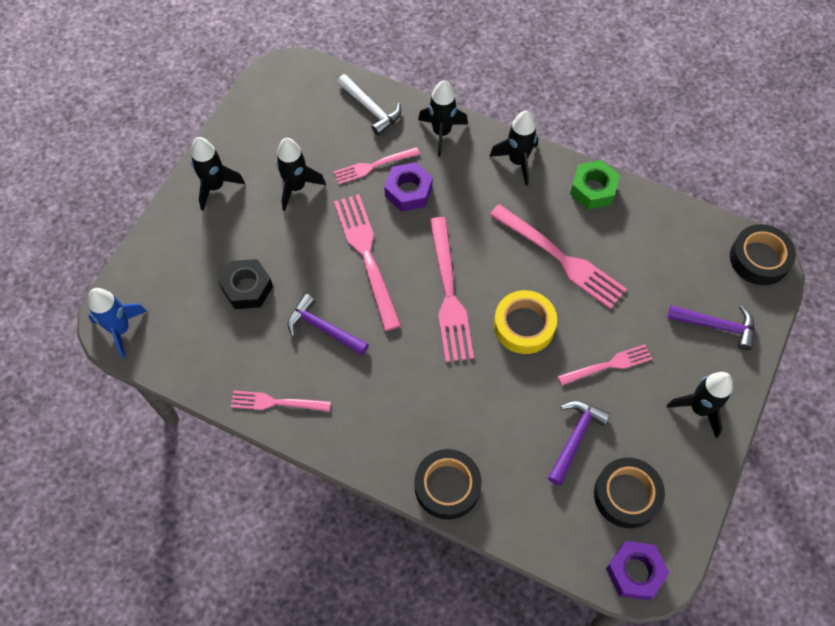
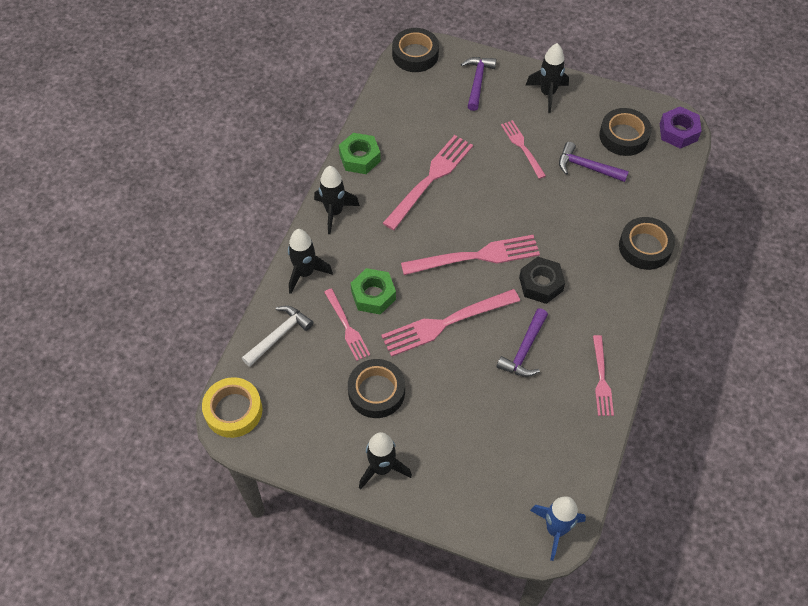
camera: 95 degrees left, 5 degrees down
black nut [218,259,273,309] -> black nut moved to [519,257,565,304]
black rocket [276,138,326,211] -> black tape [348,359,405,418]
purple nut [384,162,433,212] -> green nut [351,268,396,315]
yellow tape [494,290,557,354] -> yellow tape moved to [202,377,262,438]

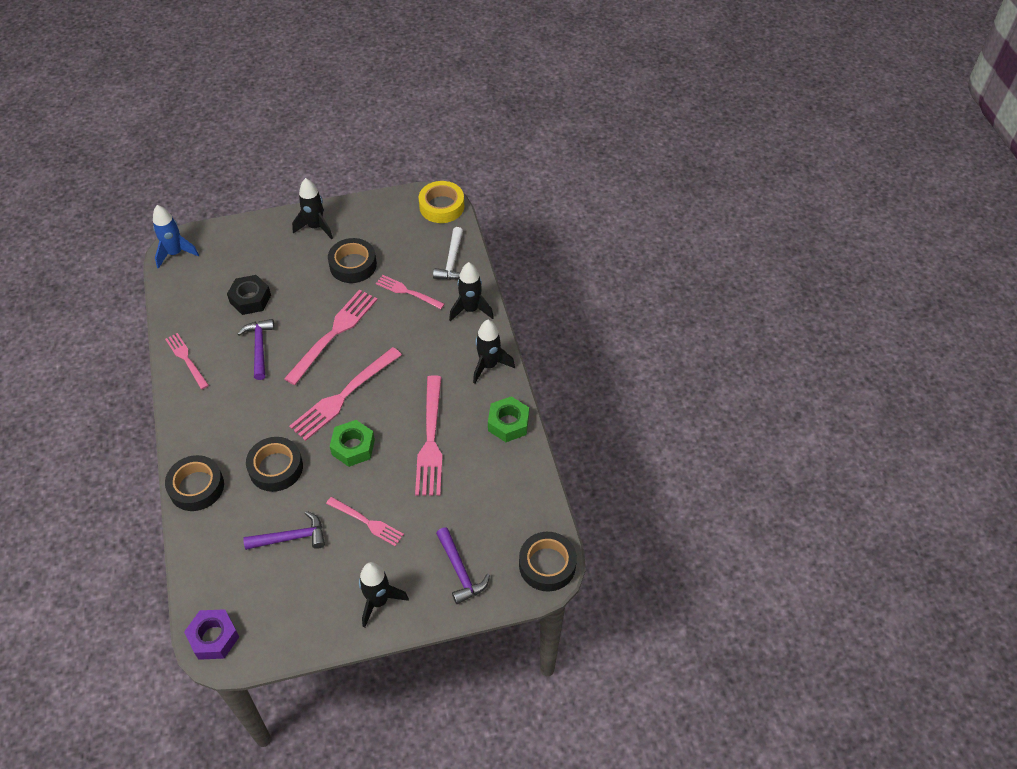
camera: 145 degrees right, 5 degrees down
green nut [351,268,396,315] -> green nut moved to [330,420,375,467]
black nut [519,257,565,304] -> black nut moved to [227,275,271,315]
black tape [599,108,652,156] -> black tape moved to [246,437,303,492]

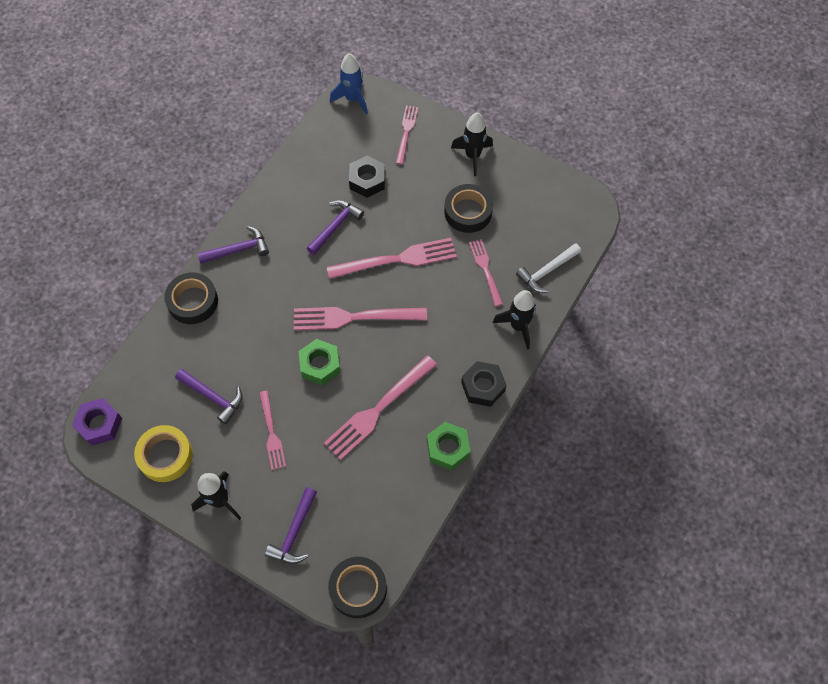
camera: 45 degrees right, 10 degrees up
pink fork [165,333,209,389] -> pink fork moved to [396,105,418,165]
black tape [246,437,303,492] -> none
yellow tape [419,181,464,223] -> yellow tape moved to [134,425,193,482]
black rocket [473,320,515,384] -> black nut [461,361,507,407]
none -> purple hammer [197,226,269,264]

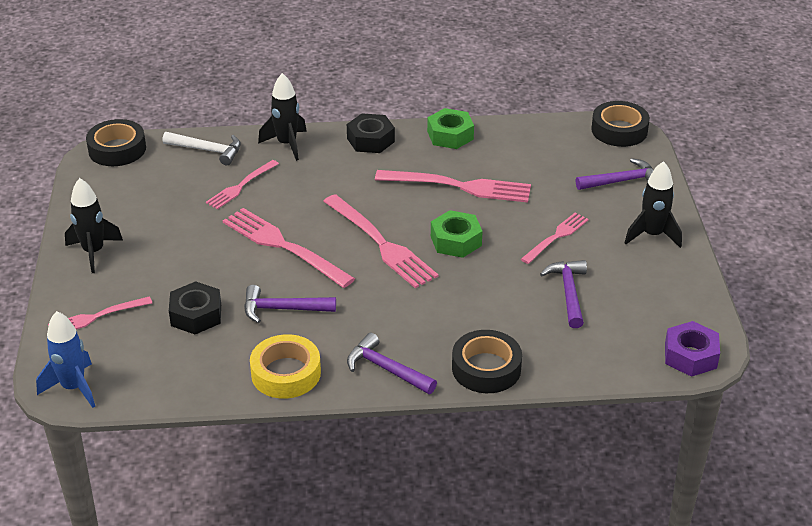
camera: 125 degrees left, 25 degrees down
yellow tape [134,425,193,482] -> yellow tape moved to [250,334,321,399]
black tape [444,184,493,233] -> black tape moved to [86,119,146,166]

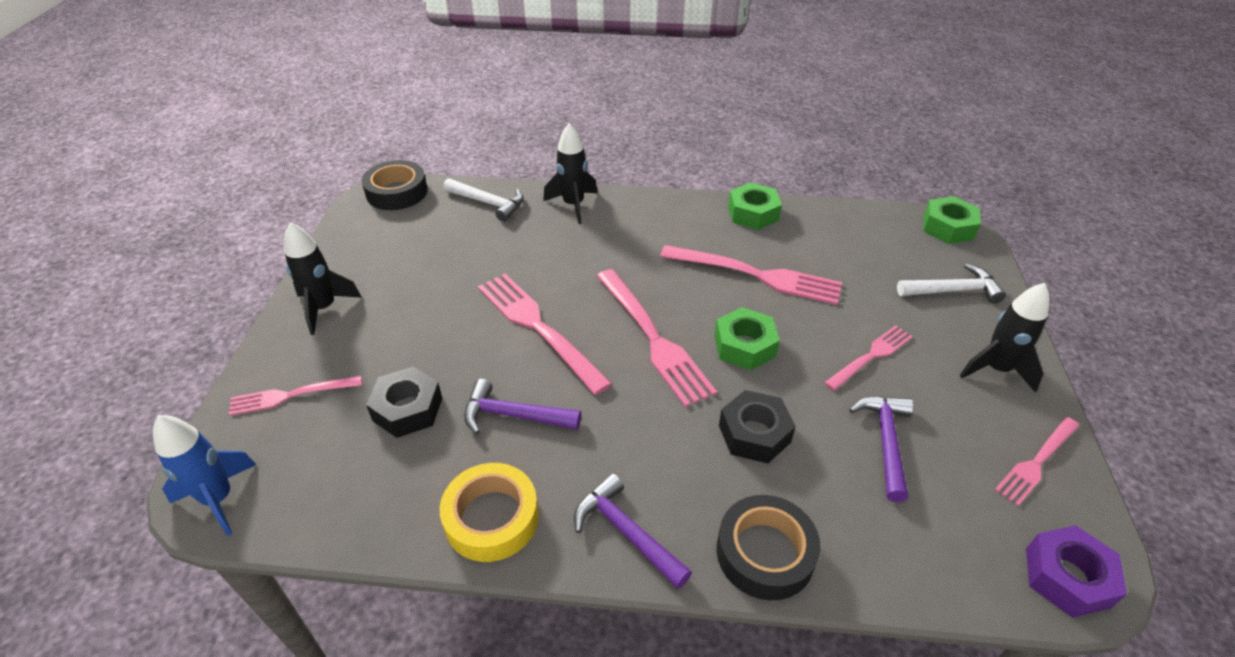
camera: 10 degrees right, 5 degrees up
pink fork [206,160,279,209] -> pink fork moved to [995,417,1080,506]
black nut [347,113,395,153] -> black nut moved to [719,390,796,464]
purple hammer [576,158,653,190] -> white hammer [897,264,1006,303]
black tape [591,101,650,147] -> green nut [923,196,981,244]

